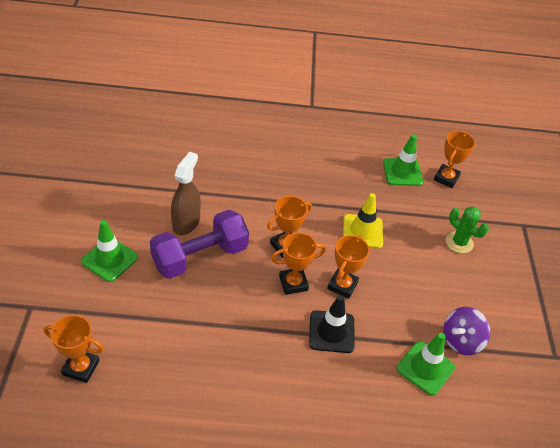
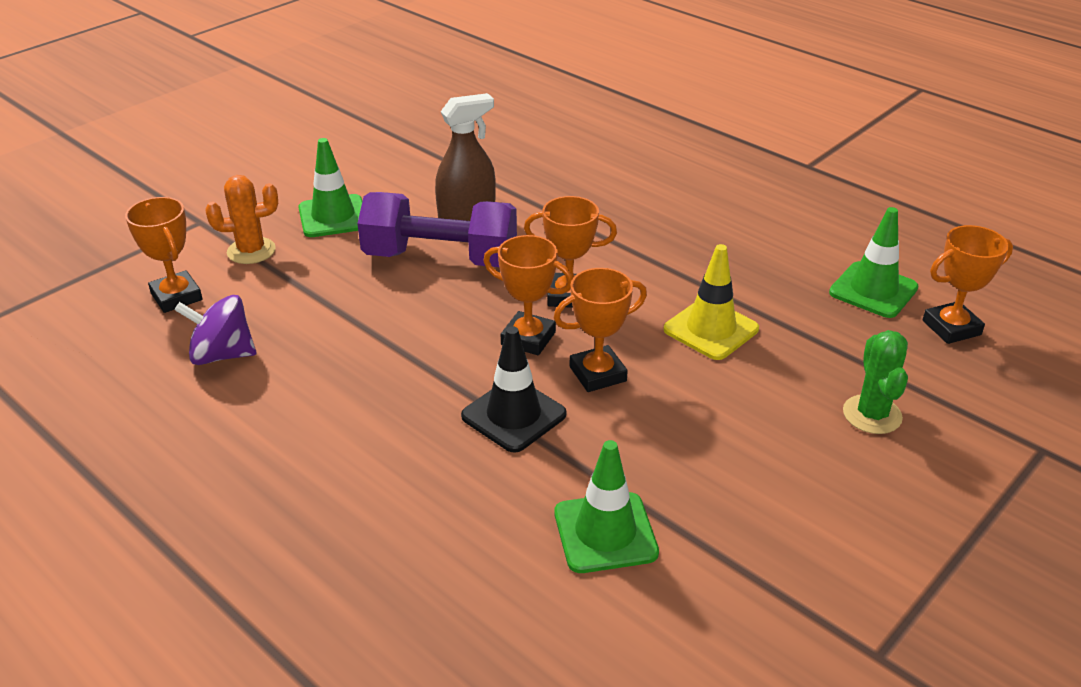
camera: 45 degrees right, 10 degrees down
purple spinning top [443,307,490,355] -> purple spinning top moved to [174,295,256,365]
none -> orange cactus [205,175,278,264]

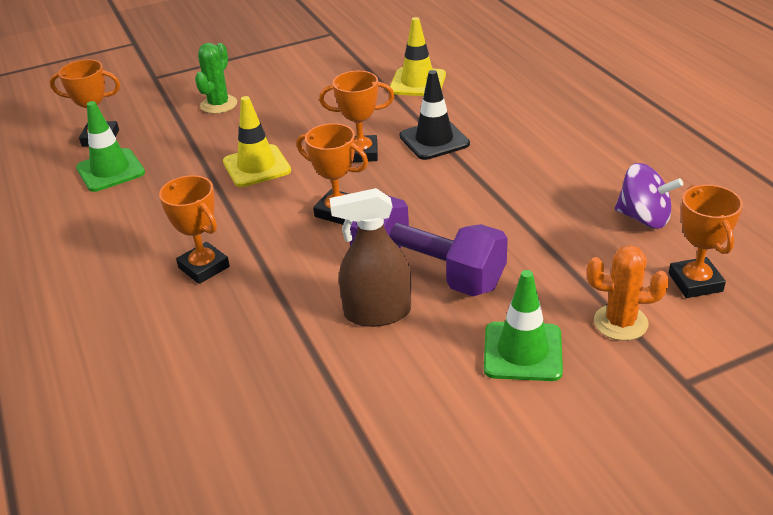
camera: 155 degrees left, 0 degrees up
orange trophy [483,235,573,355] -> orange trophy moved to [159,175,230,284]
green traffic cone [554,440,659,573] -> yellow traffic cone [390,17,446,96]

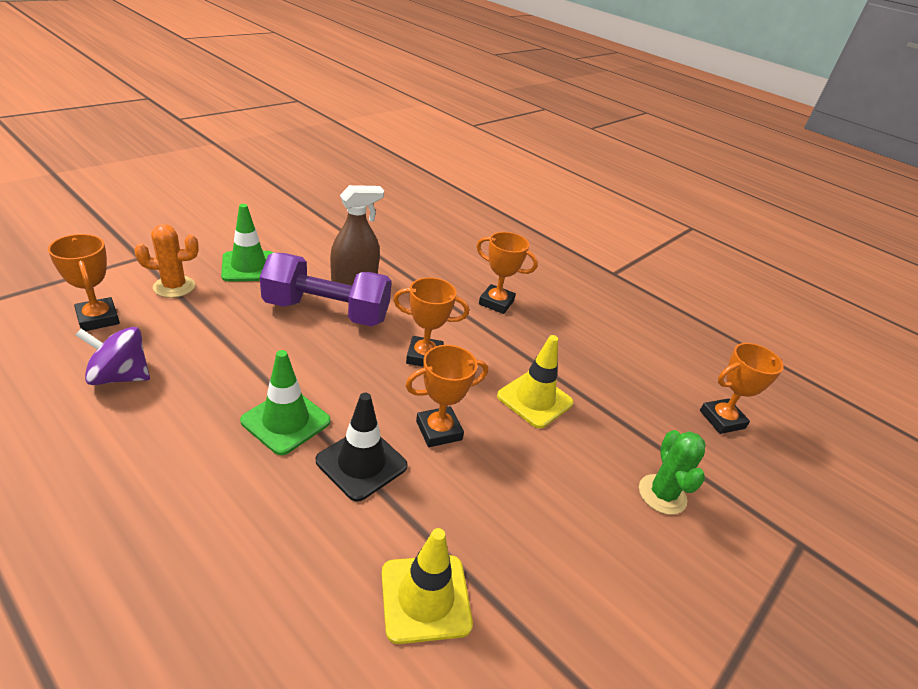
camera: 150 degrees right, 0 degrees up
green traffic cone [76,101,145,192] -> green traffic cone moved to [240,350,331,455]

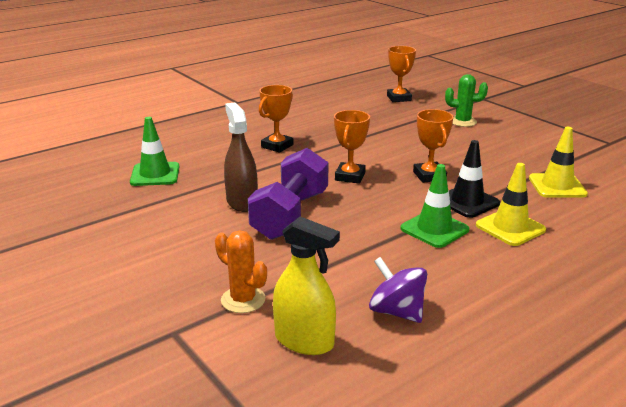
camera: 75 degrees left, 10 degrees down
orange trophy [48,234,120,331] -> yellow spray bottle [273,217,340,355]
purple spinning top [75,327,150,385] -> purple spinning top turned 120 degrees clockwise [369,257,427,323]
orange cactus [134,224,199,298] -> orange cactus turned 45 degrees counterclockwise [215,230,267,313]
green traffic cone [221,204,273,282] -> green traffic cone moved to [130,117,179,186]
yellow traffic cone [497,335,574,428] -> yellow traffic cone moved to [476,163,546,246]

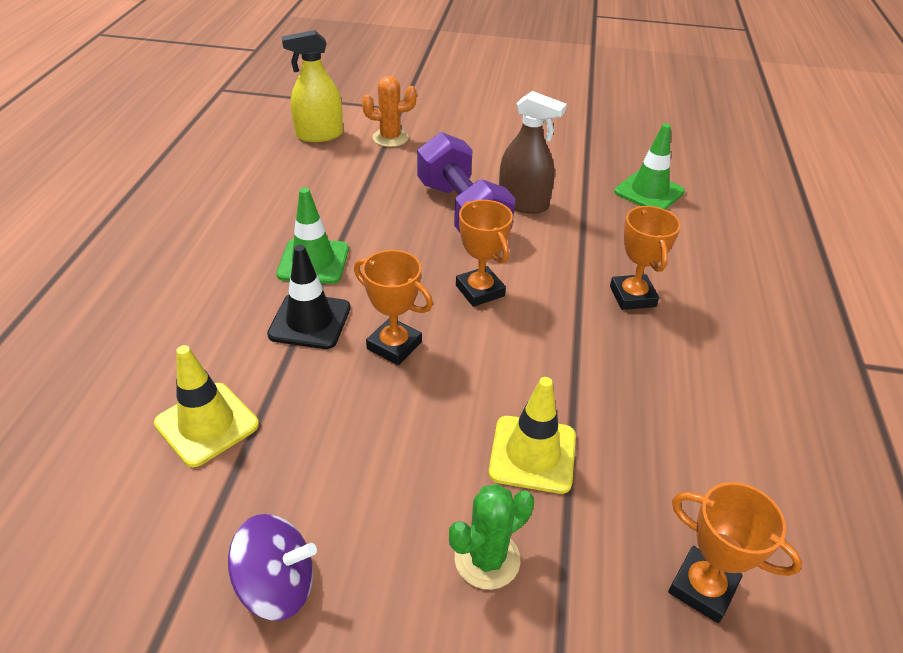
camera: 135 degrees right, 15 degrees up
purple spinning top [369,257,427,323] -> purple spinning top moved to [228,514,317,621]
yellow traffic cone [476,163,546,246] -> yellow traffic cone moved to [488,377,576,494]

